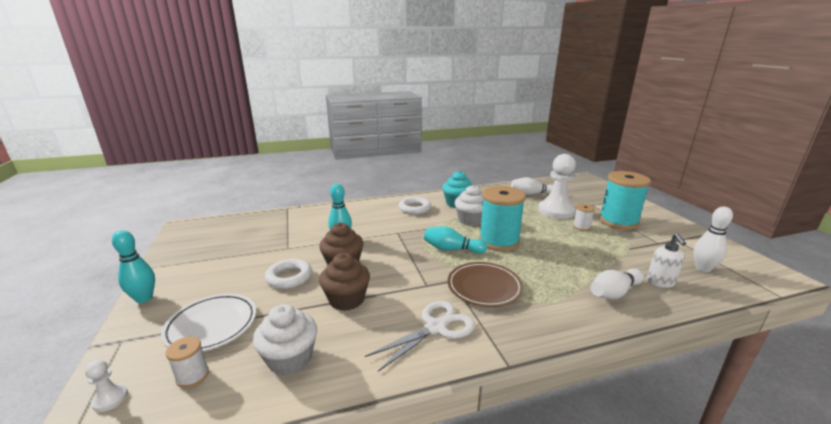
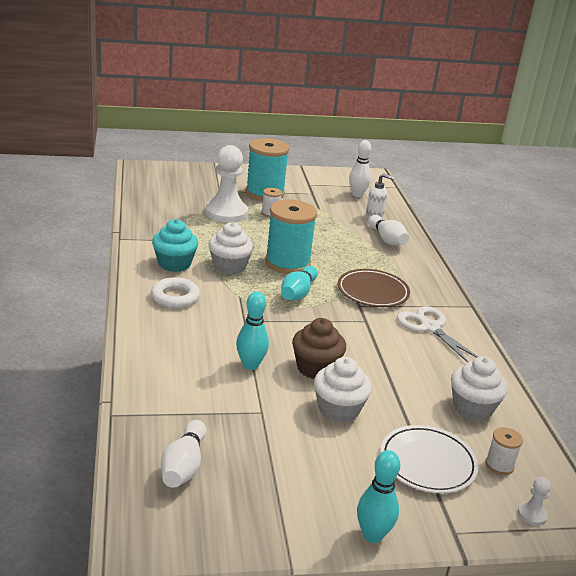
camera: 85 degrees left, 5 degrees up
white ring [265,259,312,289] -> white cupcake [314,357,372,423]
brown cupcake [319,253,370,311] -> none
white bowling pin [511,177,553,195] -> white bowling pin moved to [161,420,206,488]

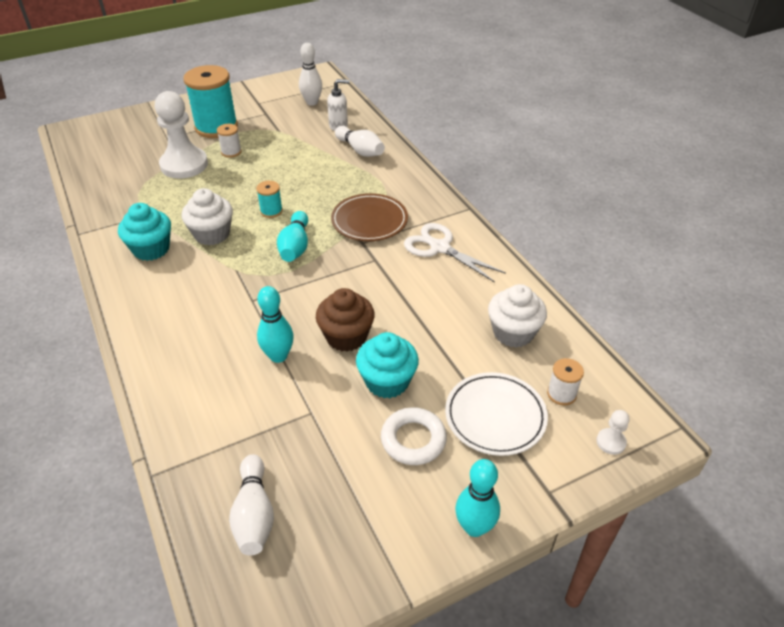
camera: 15 degrees left, 15 degrees up
white ring [151,277,200,308] -> white ring moved to [381,407,447,465]
turquoise spool [265,200,317,274] -> turquoise spool [256,181,283,218], size x0.45
white cupcake [314,357,372,423] -> turquoise cupcake [356,332,419,398]

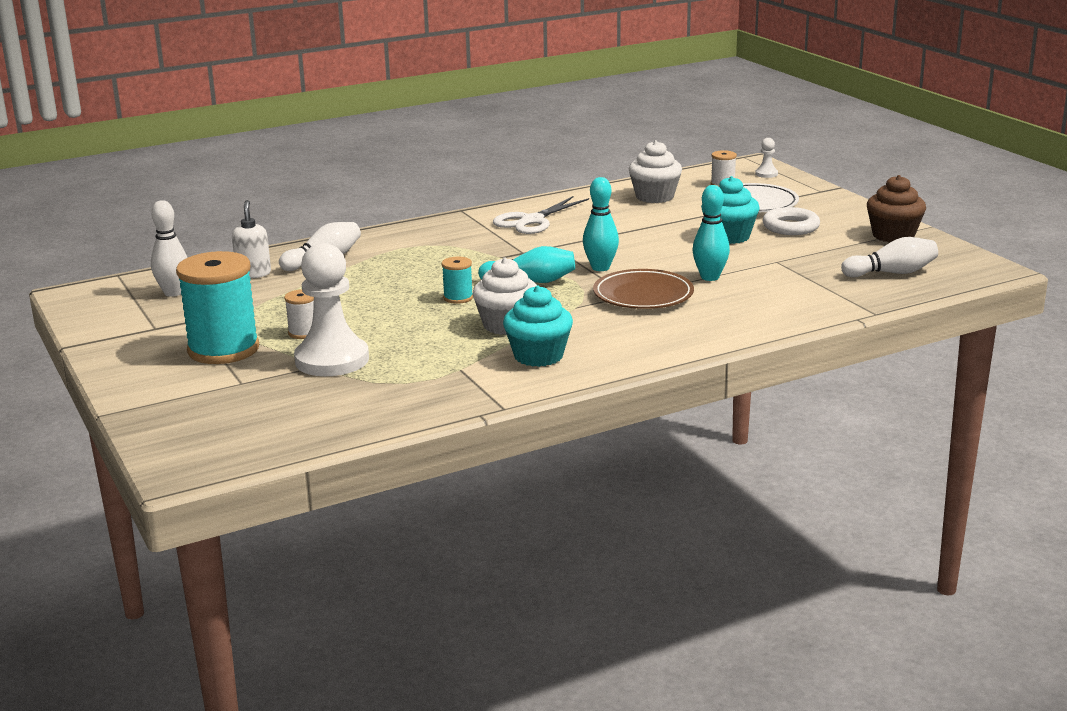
camera: 90 degrees left, 20 degrees down
brown cupcake [316,288,375,352] -> brown cupcake moved to [867,175,926,242]
brown plate [331,193,408,241] -> brown plate moved to [593,269,694,309]
turquoise bowling pin [455,459,500,537] -> turquoise bowling pin moved to [583,177,619,271]

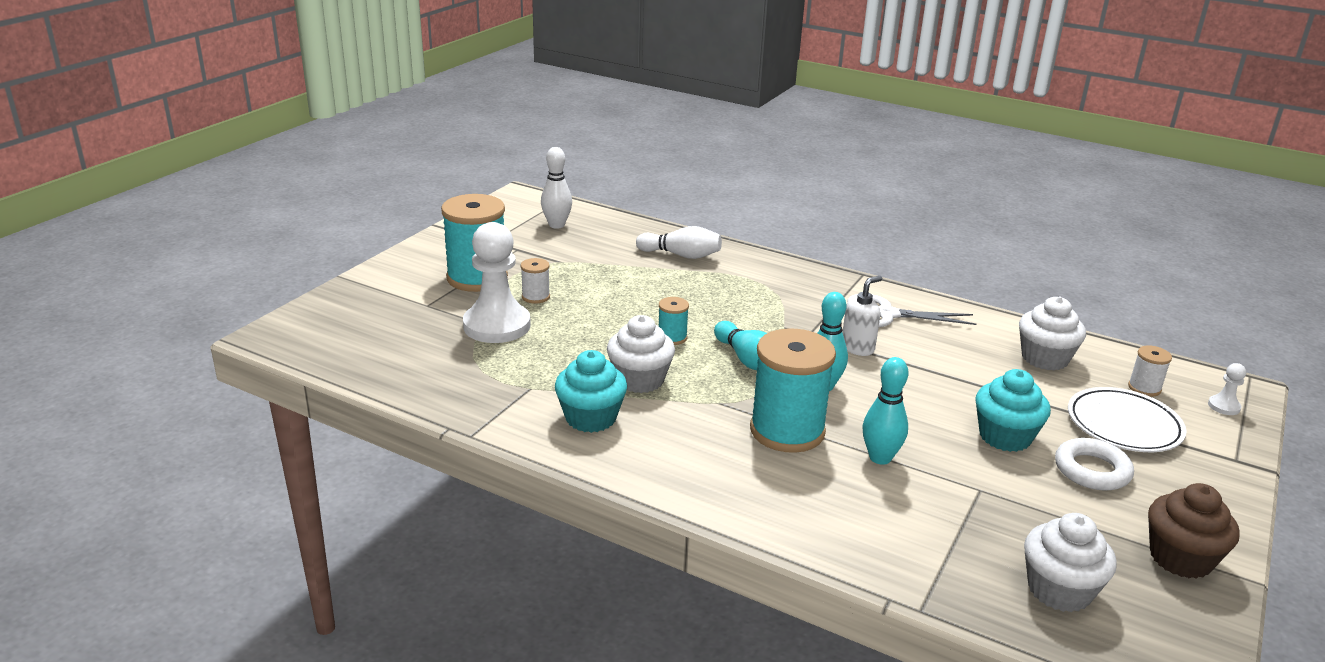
camera: 55 degrees right, 5 degrees up
white soap dispenser [232,200,271,278] -> white soap dispenser moved to [842,276,883,356]
brown plate [593,269,694,309] -> turquoise spool [750,328,836,453]
white bowling pin [841,237,938,278] -> white cupcake [1024,513,1117,612]

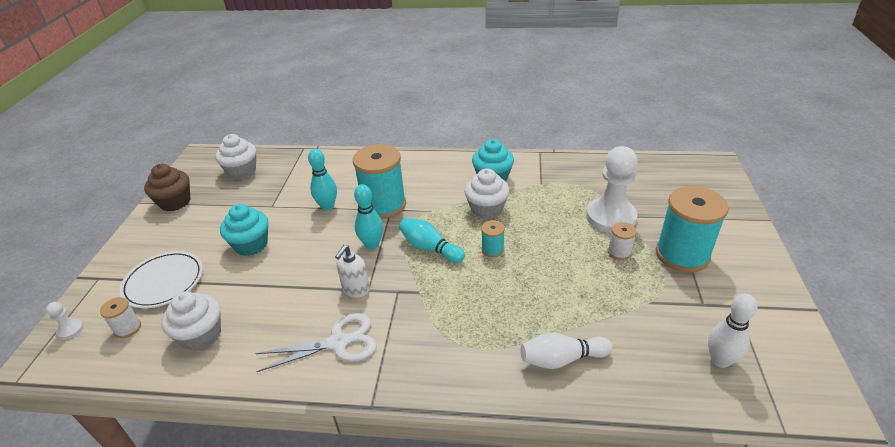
camera: 160 degrees right, 10 degrees up
white ring [1055,438,1134,491] -> none

